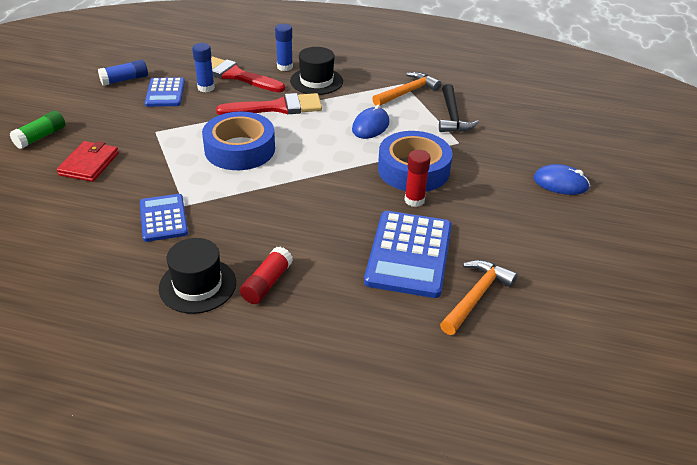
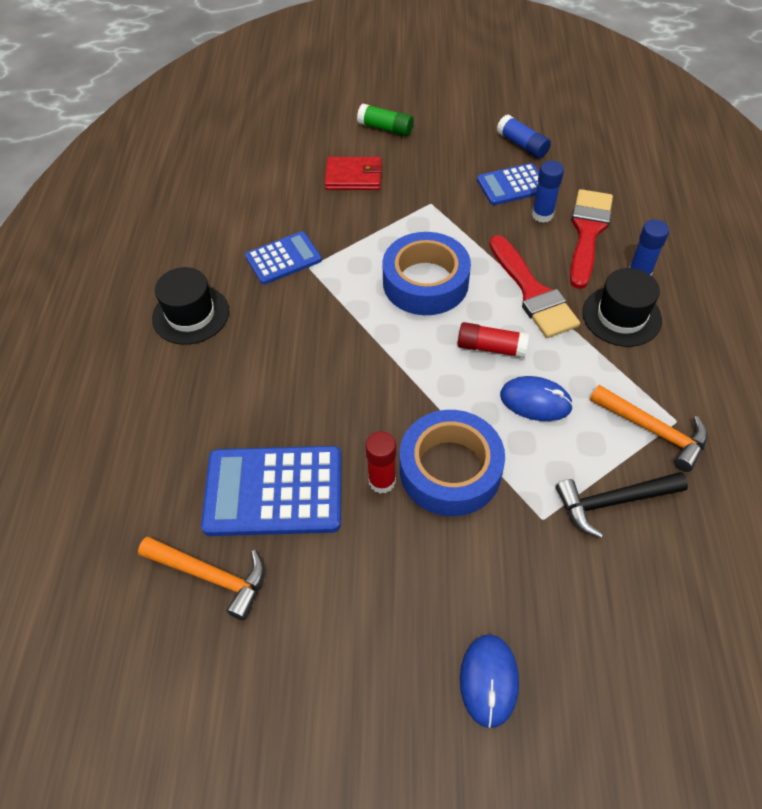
camera: 80 degrees right, 15 degrees up
red glue stick [240,247,293,304] -> red glue stick moved to [458,322,529,358]

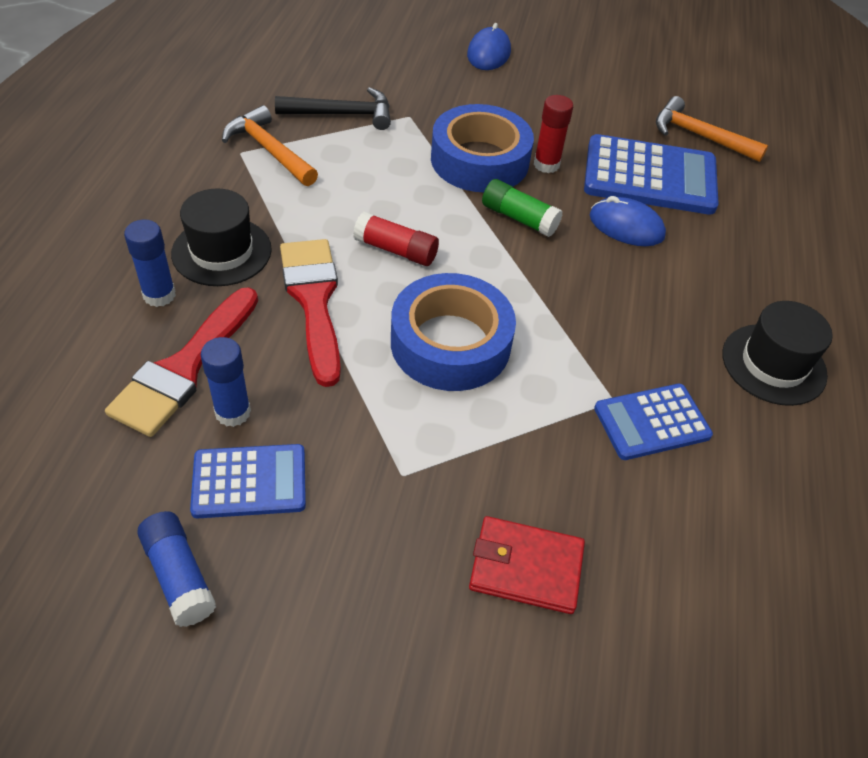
camera: 175 degrees left, 5 degrees down
green glue stick [357,104,413,136] -> green glue stick moved to [482,179,562,237]
blue mouse [500,376,573,421] -> blue mouse moved to [590,196,666,246]

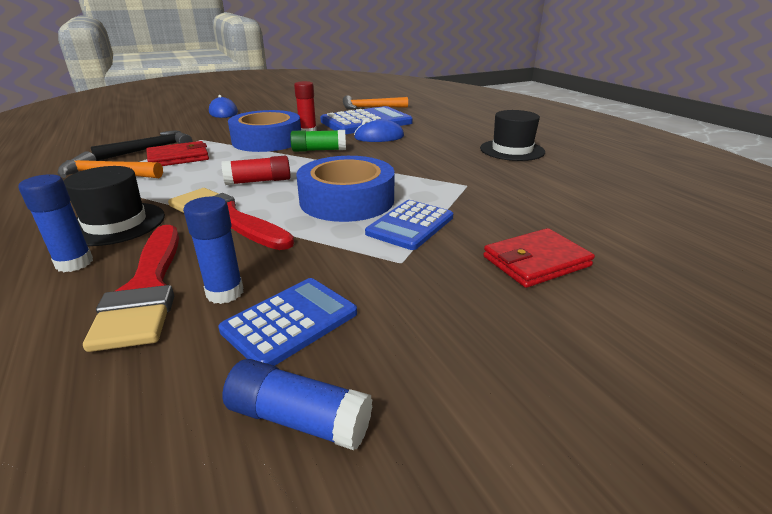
camera: 35 degrees left, 20 degrees down
blue calculator [594,384,713,460] -> blue calculator moved to [365,200,453,250]
none -> red wallet [146,141,209,166]

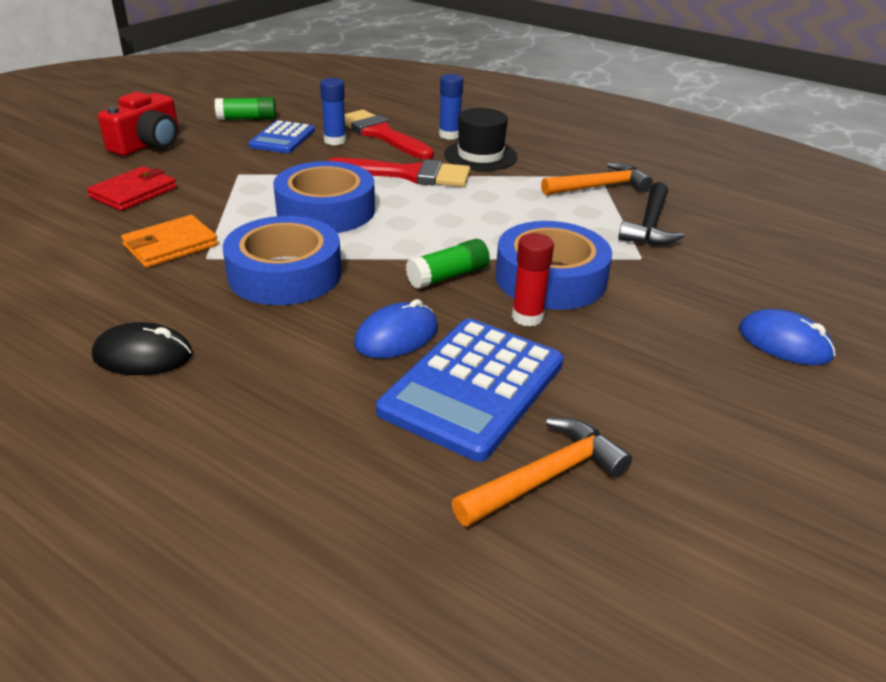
camera: 150 degrees right, 5 degrees up
red wallet [146,141,209,166] -> none
red glue stick [221,156,291,185] -> none
blue glue stick [222,359,373,450] -> green glue stick [215,97,276,120]
blue calculator [365,200,453,250] -> none
black hat [480,110,545,161] -> black mouse [92,322,193,375]
none -> red camera [98,92,179,156]
none -> orange wallet [121,215,218,268]
none -> blue tape [223,216,341,305]

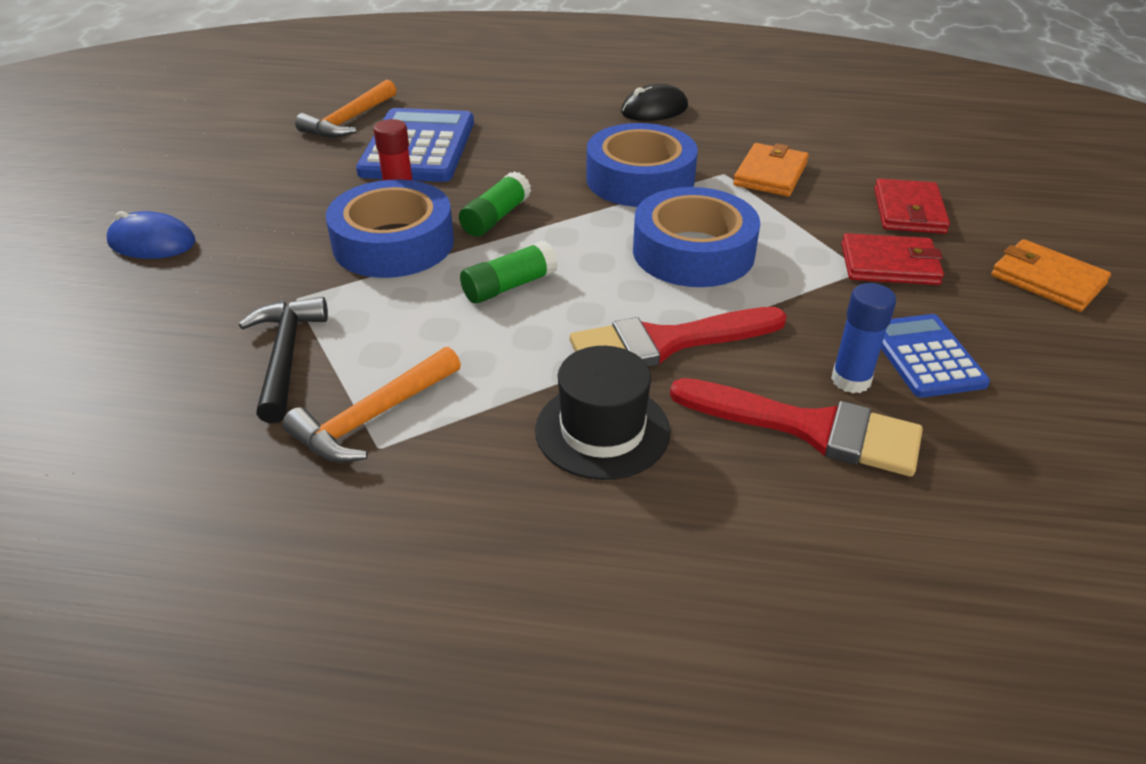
camera: 155 degrees right, 5 degrees up
red camera [98,92,179,156] -> orange wallet [991,239,1111,312]
green glue stick [215,97,276,120] -> green glue stick moved to [460,241,558,304]
blue mouse [354,299,438,358] -> none
blue glue stick [439,74,463,140] -> none
none -> red wallet [841,233,944,285]

